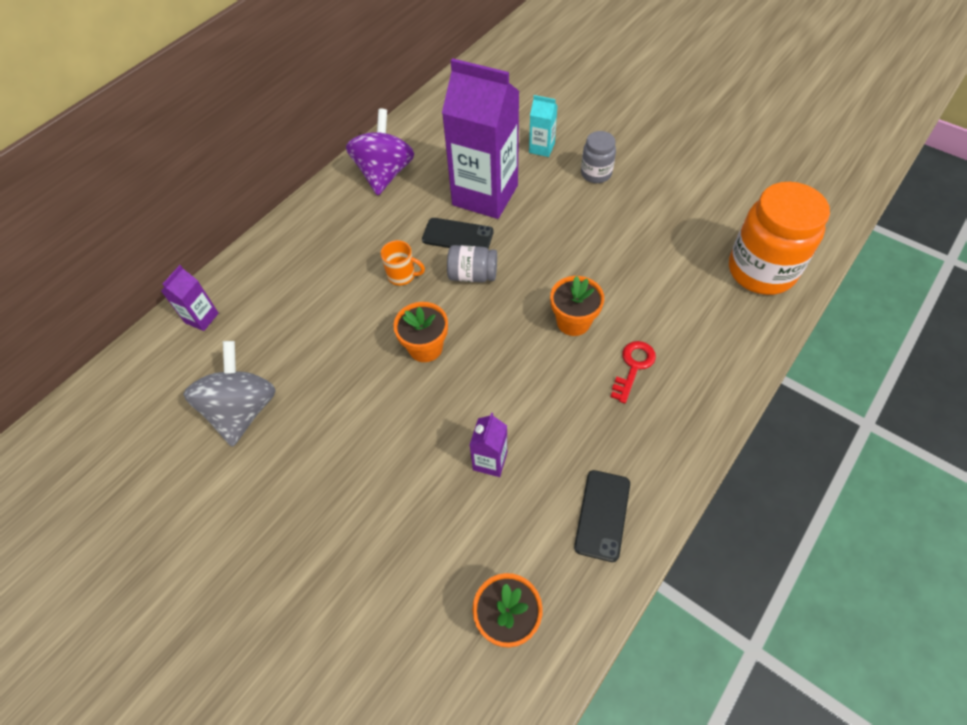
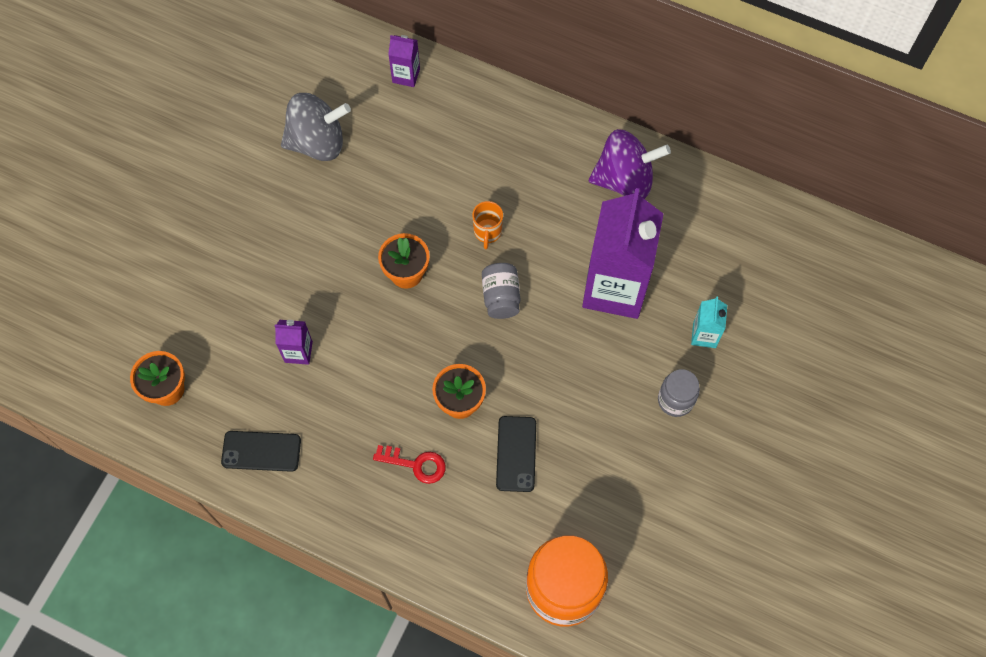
camera: 75 degrees right, 10 degrees up
black phone [422,218,494,249] -> black phone moved to [496,416,536,492]

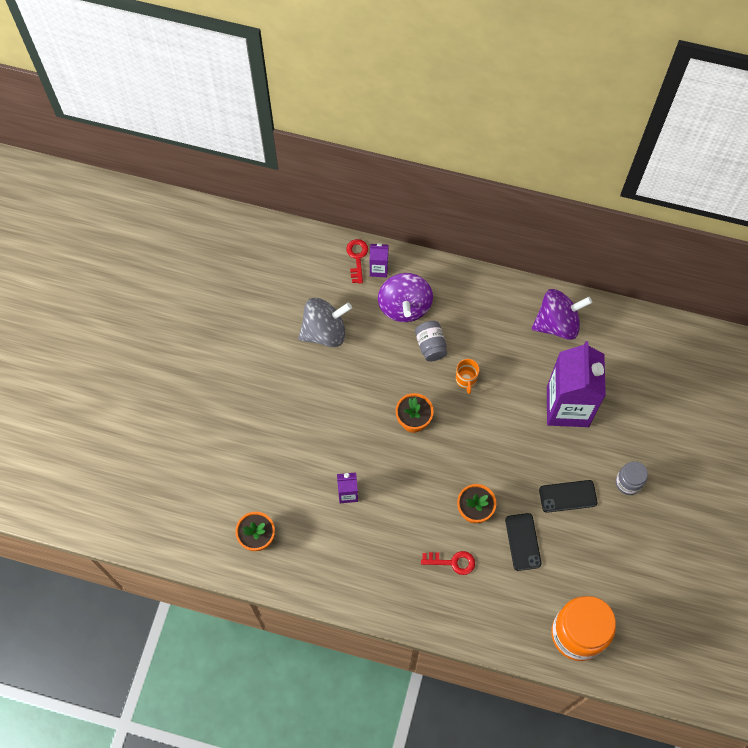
camera: 10 degrees left, 0 degrees up
black phone [221,431,301,472] -> black phone moved to [539,480,597,513]
grey jar [482,263,520,319] -> grey jar moved to [415,321,447,361]
turquoise carton [691,297,727,348] -> none
none -> red key [346,239,368,284]
none -> purple spinning top [378,273,433,322]

